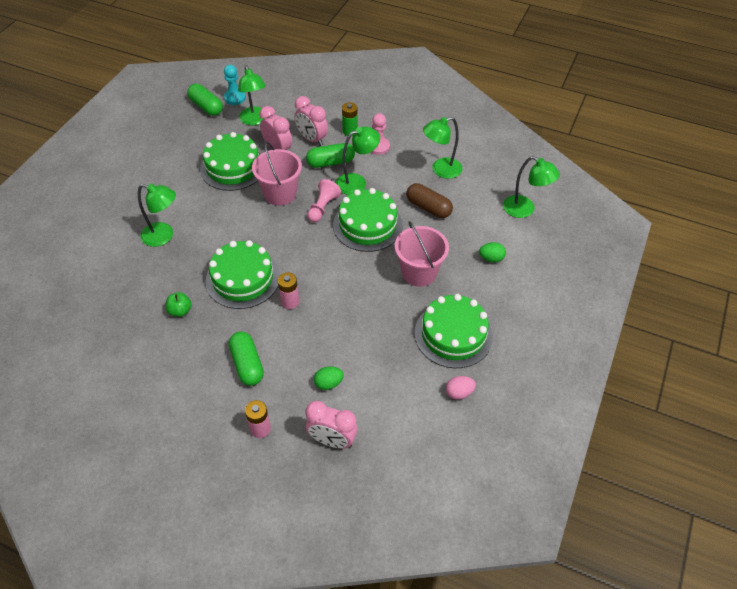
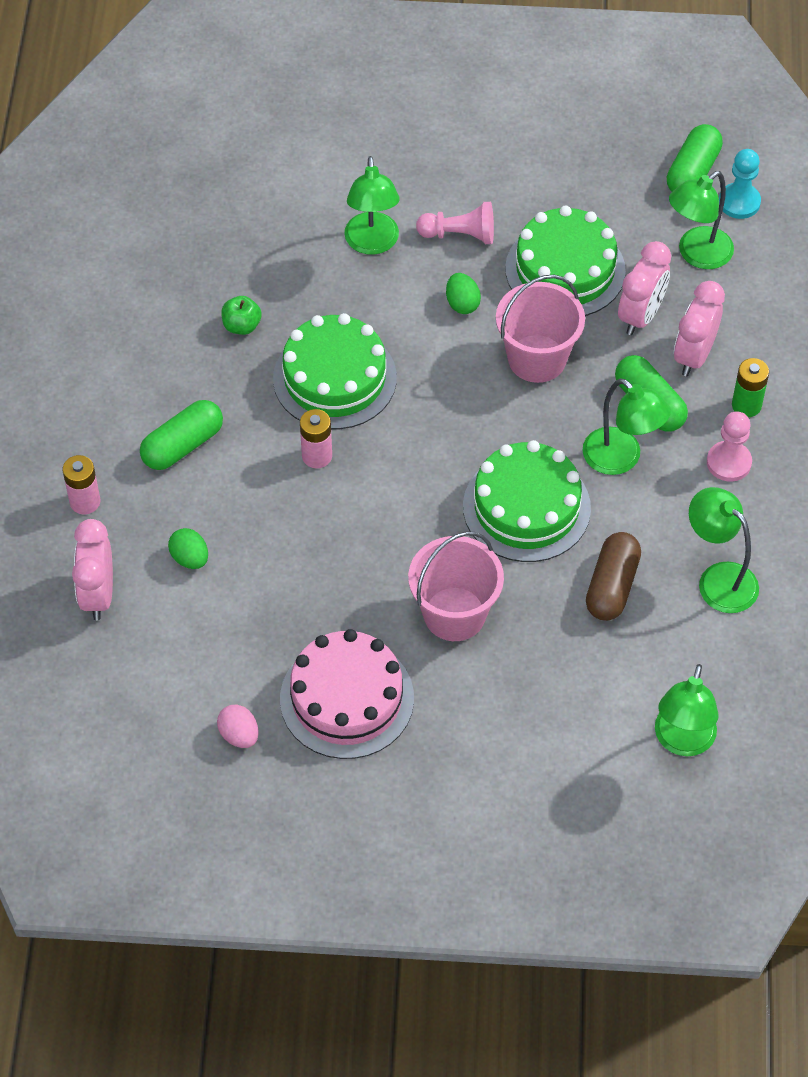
camera: 70 degrees right, 5 degrees up
pink pawn [307,179,341,222] -> pink pawn moved to [416,202,494,244]
green cake [414,294,493,368] -> pink cake [280,629,414,759]
green egg [479,242,506,262] -> green egg moved to [446,273,481,314]

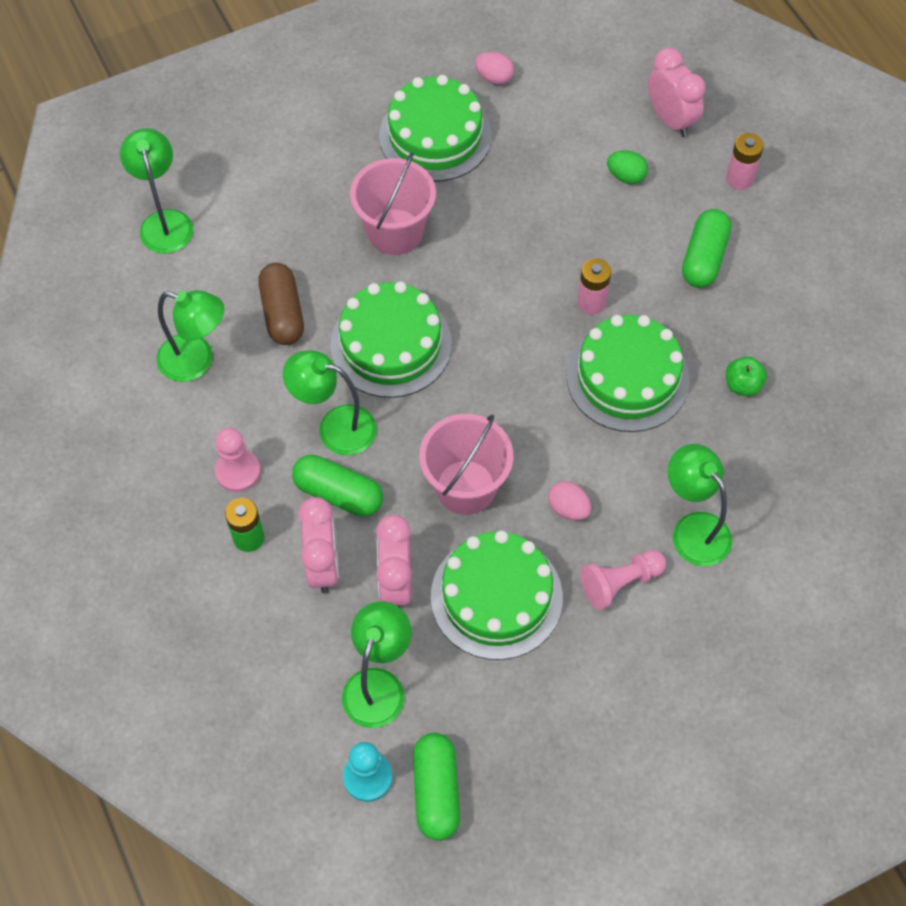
camera: 150 degrees right, 5 degrees up
pink cake [280,629,414,759] -> green cake [379,75,492,182]
green egg [446,273,481,314] -> pink egg [548,481,591,520]

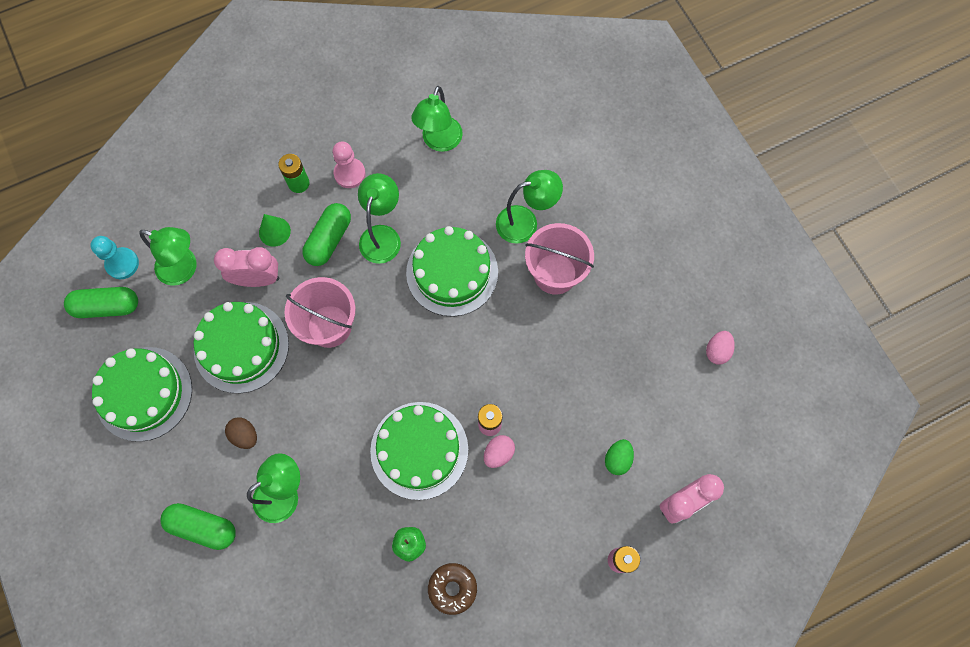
camera: 90 degrees right, 10 degrees up
green lamp [120,128,193,254] -> green lamp moved to [496,170,563,244]
brown capsule [258,263,304,345] -> none
pink clock [298,497,339,594] -> green cone [259,214,291,247]
green cake [379,75,492,182] -> green cake moved to [92,347,192,442]
pink egg [548,481,591,520] -> pink egg moved to [484,435,515,468]
pink pawn [580,550,666,610] -> brown egg [225,417,257,449]
green capsule [682,209,731,288] -> green capsule moved to [160,503,236,550]
none -> brown donut [428,563,477,615]

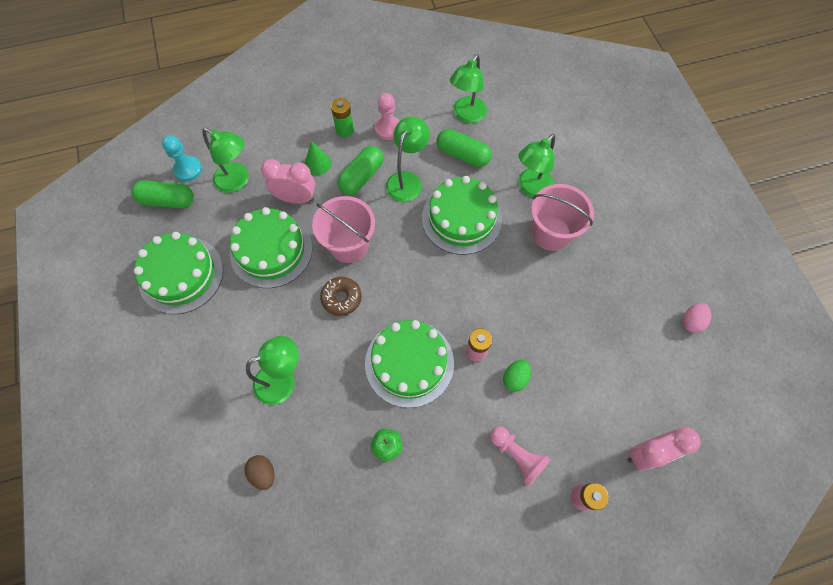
camera: 10 degrees right, 5 degrees down
green capsule [160,503,236,550] -> green capsule moved to [437,129,492,167]
brown egg [225,417,257,449] -> brown egg moved to [244,455,275,490]
brown donut [428,563,477,615] -> brown donut moved to [320,277,362,316]
pink egg [484,435,515,468] -> none
green lamp [496,170,563,244] -> green lamp turned 135 degrees clockwise [518,134,555,197]
green egg [605,439,634,475] -> green egg moved to [503,360,531,392]
none -> pink pawn [490,426,551,486]

